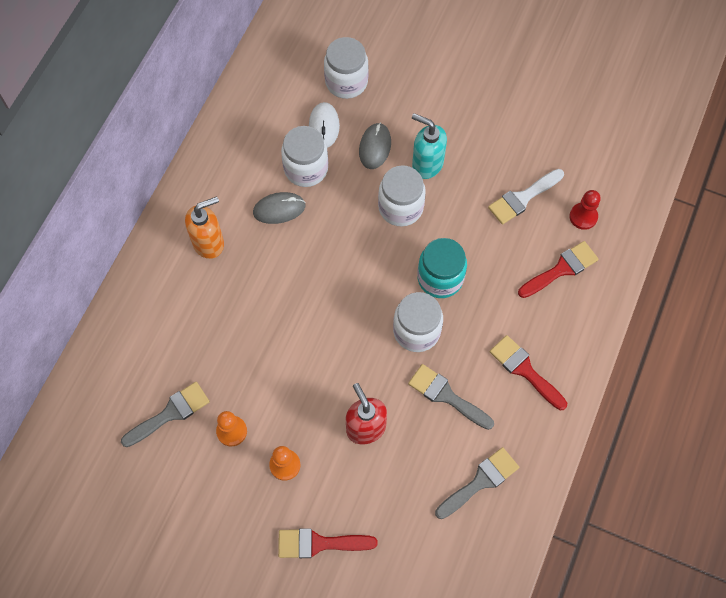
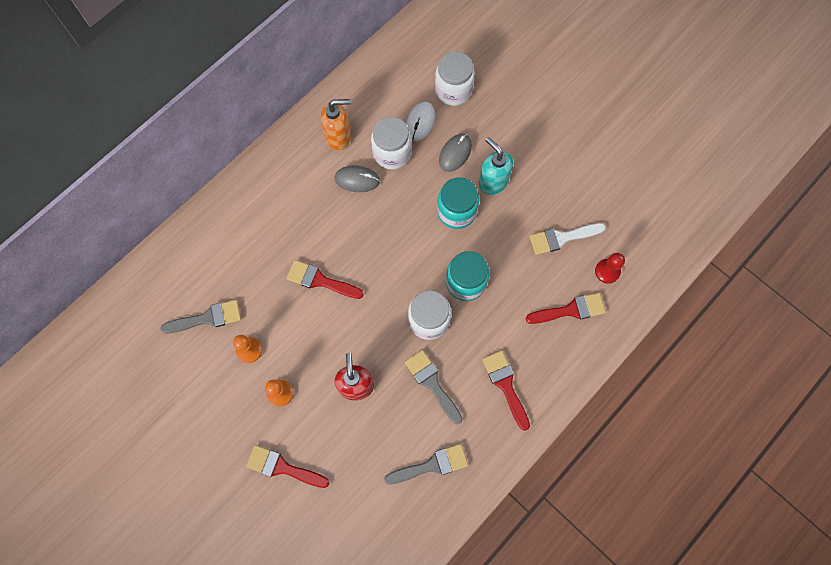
camera: 20 degrees right, 5 degrees up
orange soap dispenser [185,196,224,259] -> orange soap dispenser moved to [321,99,351,150]
white jar [378,165,426,226] -> turquoise jar [437,177,479,229]
none -> red brush [286,260,364,299]

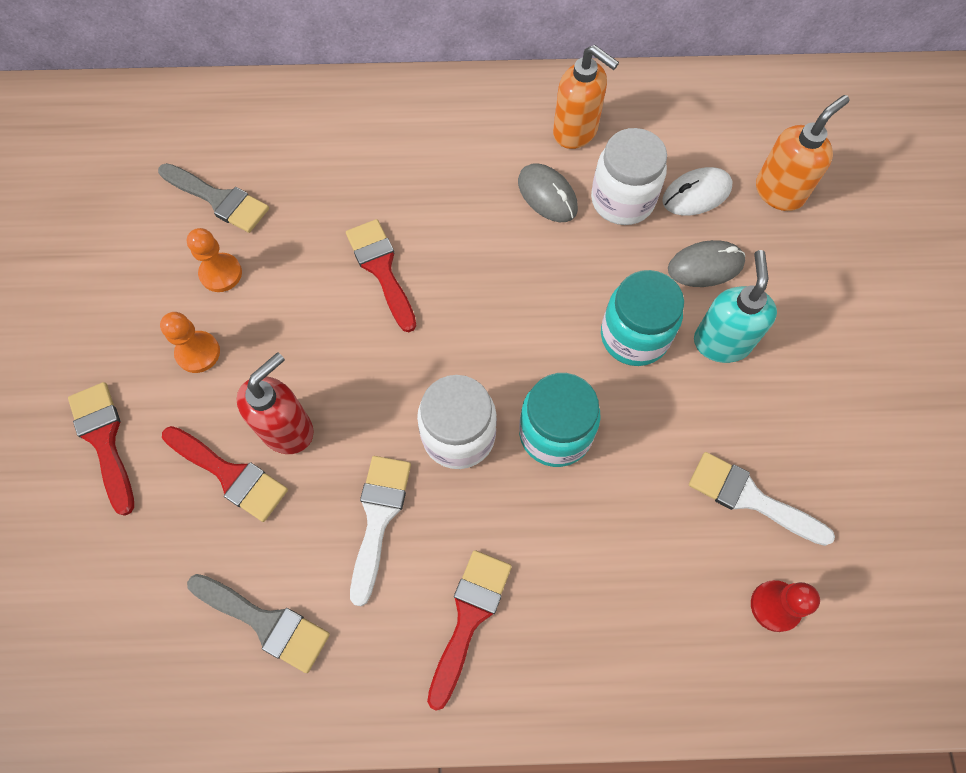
camera: 45 degrees right, 5 degrees down
grey brush [405,350,462,424] -> white brush [350,456,411,606]
white jar [435,52,475,106] -> orange soap dispenser [756,95,849,211]
red brush [526,293,606,324] -> red brush moved to [162,426,288,522]

